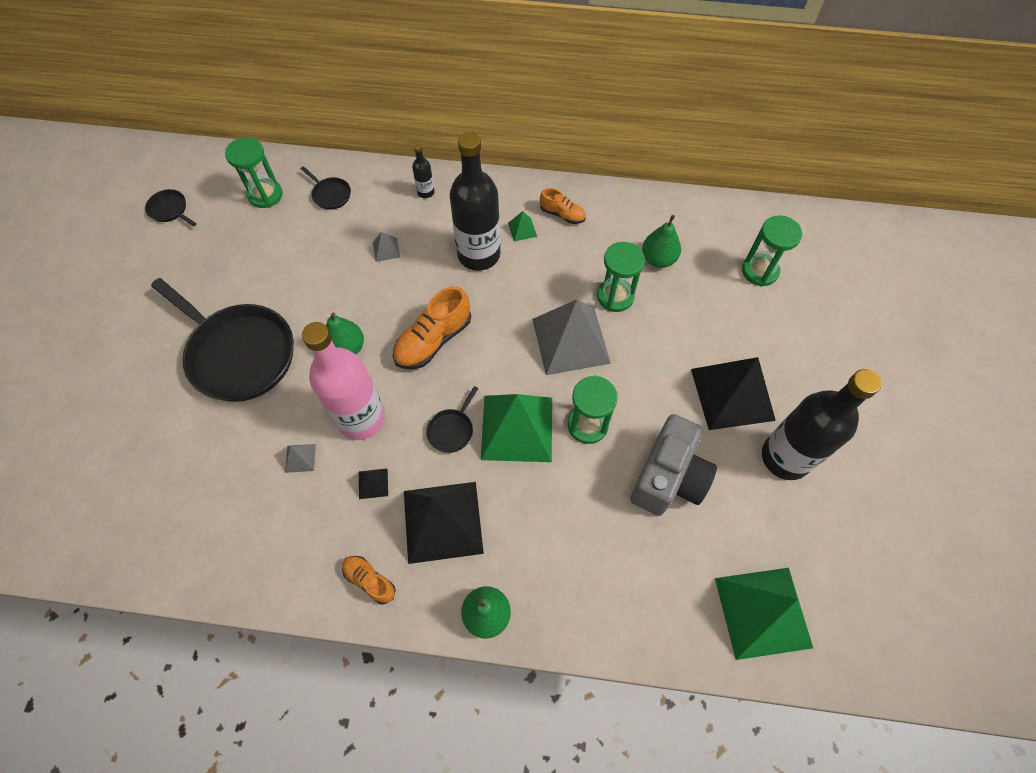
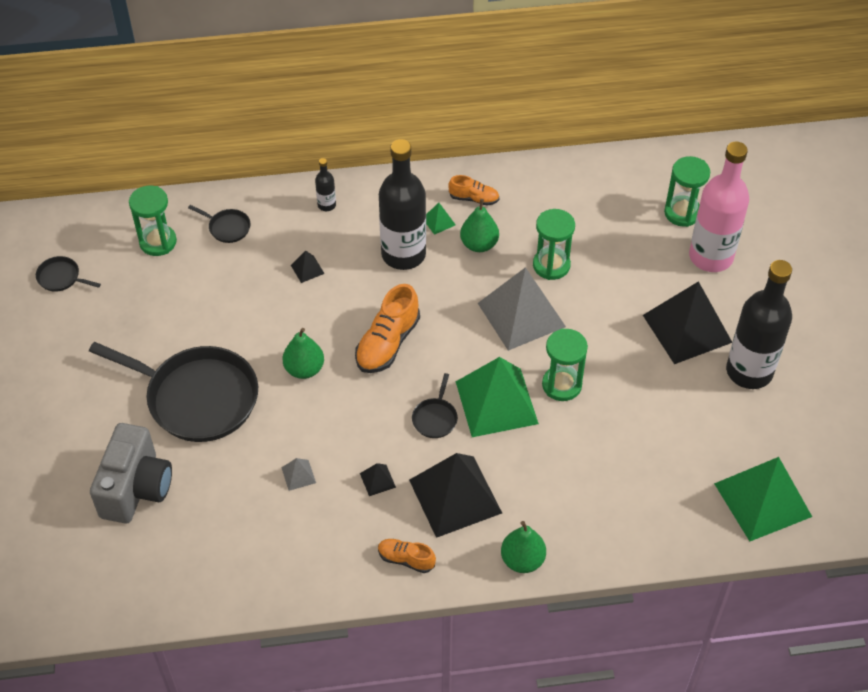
camera: 15 degrees left, 10 degrees down
pink bottle [302,322,385,440] -> pink bottle moved to [689,142,749,272]
grey pyramid [373,232,400,262] -> black pyramid [291,250,325,283]
grey camera [630,414,717,516] -> grey camera moved to [90,423,172,523]
green pear [642,215,681,268] -> green pear moved to [460,199,499,252]

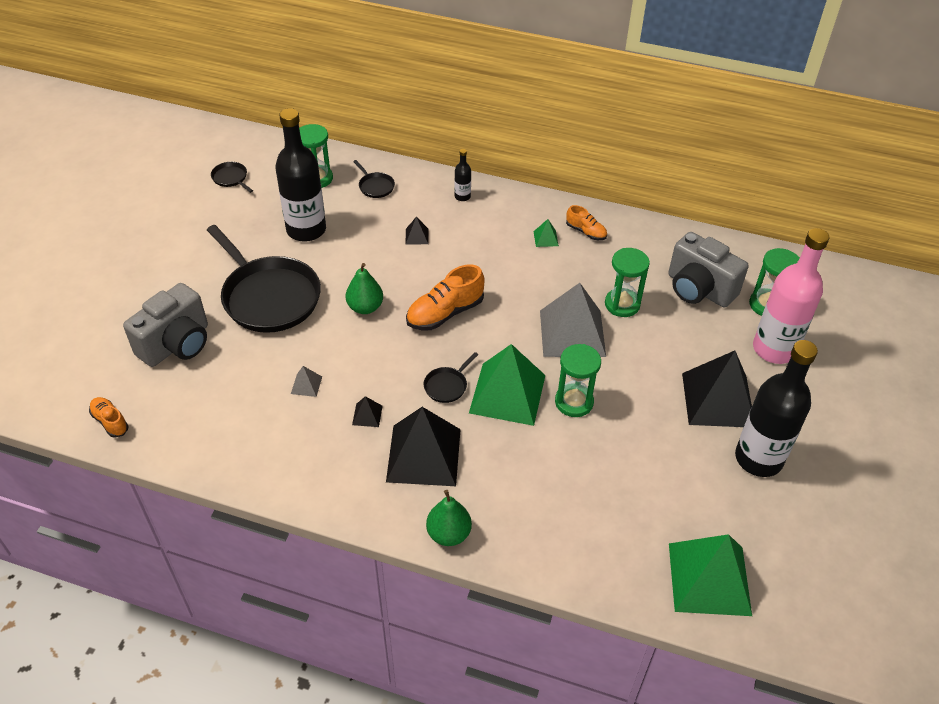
camera: 25 degrees right, 5 degrees down
orange shoe [378,539,436,573] -> orange shoe moved to [89,397,128,438]
black bottle [379,139,426,270] -> black bottle moved to [275,108,326,242]
green pear [460,199,499,252] -> none
none -> grey camera [668,232,749,308]

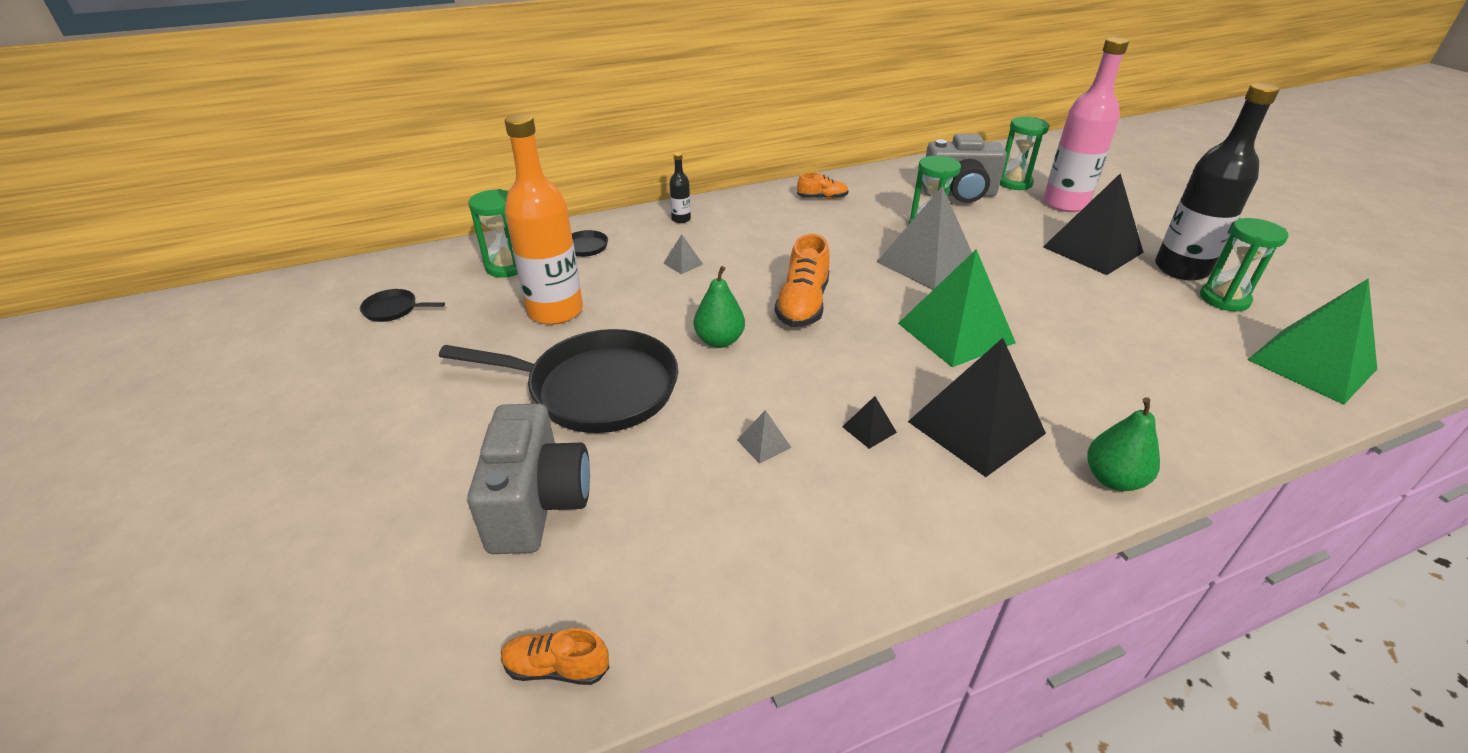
camera: 40 degrees left, 10 degrees down
black bottle [275,108,326,242] -> orange bottle [505,114,583,325]
black pyramid [405,217,428,245] -> grey pyramid [663,234,703,274]
black pan [424,352,478,403] -> none
green pyramid [533,219,559,247] -> none
green hourglass [555,344,601,417] -> green hourglass moved to [1200,218,1289,311]

